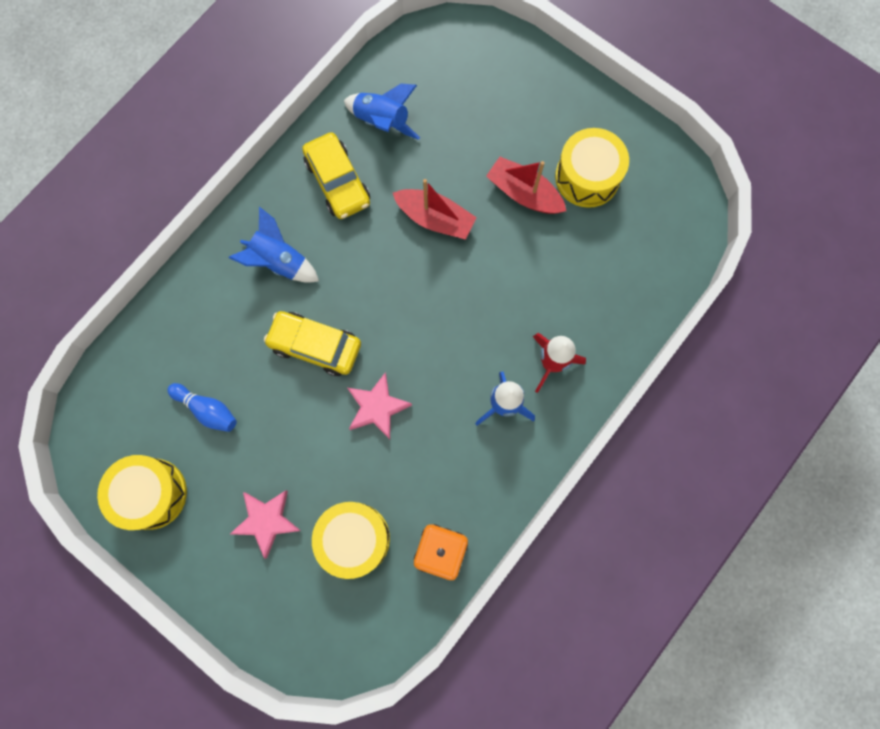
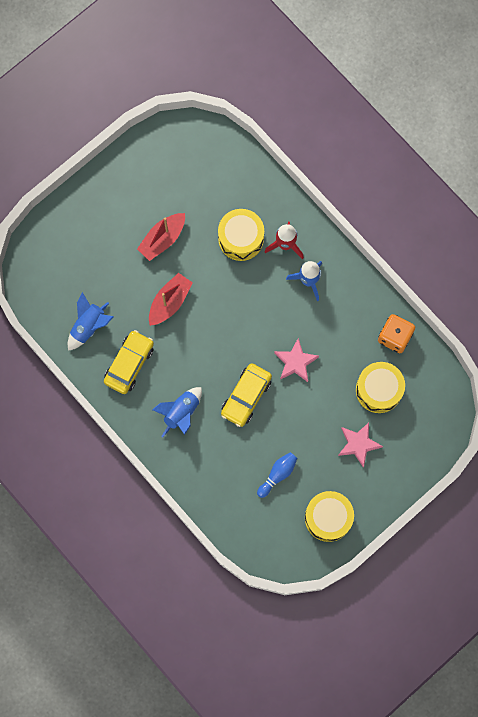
camera: 80 degrees left, 0 degrees up
yellow car [302,132,370,219] -> yellow car turned 45 degrees counterclockwise [104,330,154,394]
yellow drum [555,128,629,208] -> yellow drum moved to [218,209,264,261]

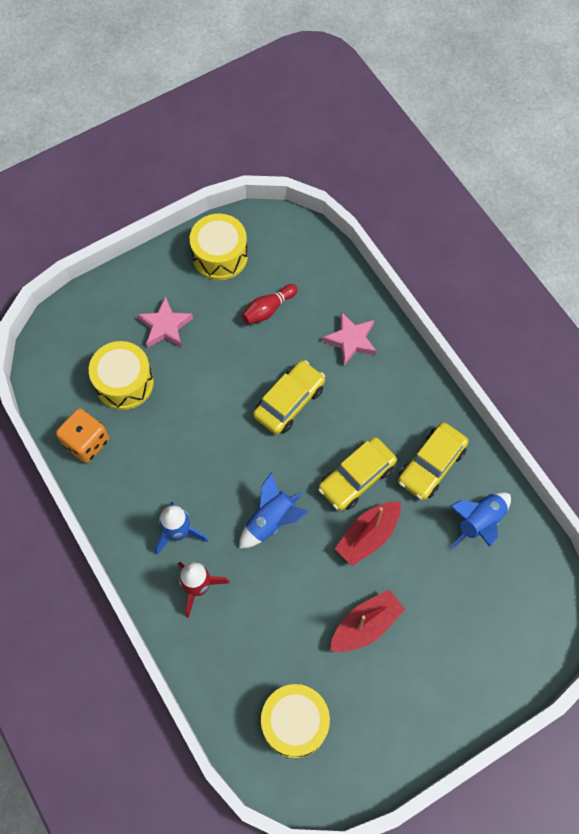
camera: 170 degrees left, 10 degrees down
blue rocket [152,387,202,438] -> blue rocket moved to [239,472,309,549]
yellow drum [218,209,264,261] -> yellow drum moved to [261,684,330,758]
blue bowling pin [257,452,297,498] -> red bowling pin [242,284,298,324]
pink star [274,338,319,382] -> pink star moved to [322,312,377,365]
none -> yellow car [318,437,397,511]

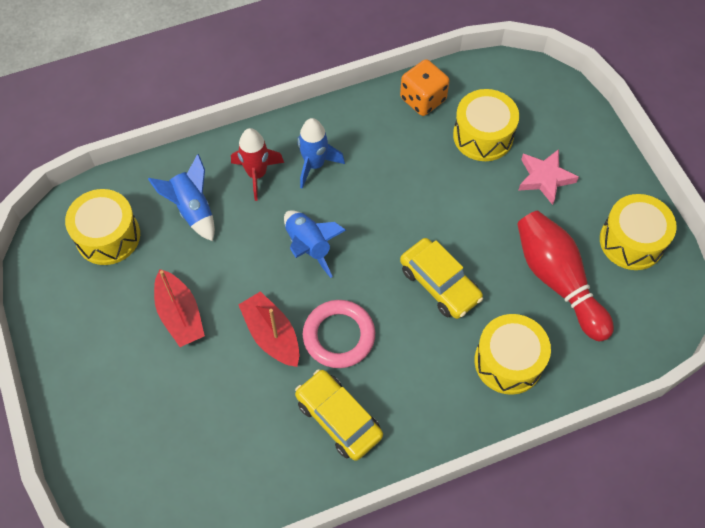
camera: 100 degrees right, 5 degrees down
red bowling pin [242,284,298,324] -> red bowling pin [517,211,614,341], size x1.89
yellow car [318,437,397,511] -> pink ring [303,300,375,368]
pink star [322,312,377,365] -> yellow drum [474,314,551,395]
blue rocket [450,492,511,549] -> blue rocket moved to [148,154,215,241]

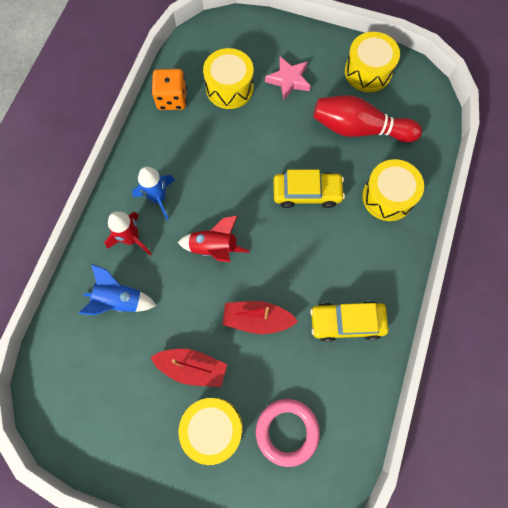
camera: 50 degrees left, 10 degrees up
yellow drum [65,189,140,265] -> yellow drum moved to [179,398,243,465]
blue rocket [284,210,346,278] -> red rocket [178,215,249,262]
pink ring [303,300,375,368] -> pink ring moved to [256,399,320,467]

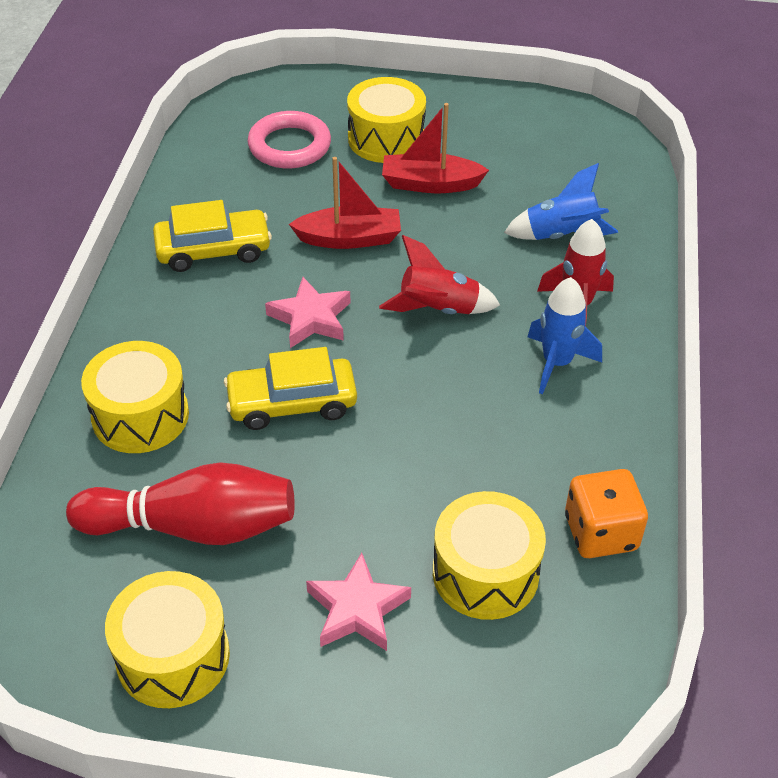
camera: 170 degrees right, 25 degrees down
none -> pink star [265,277,350,348]

